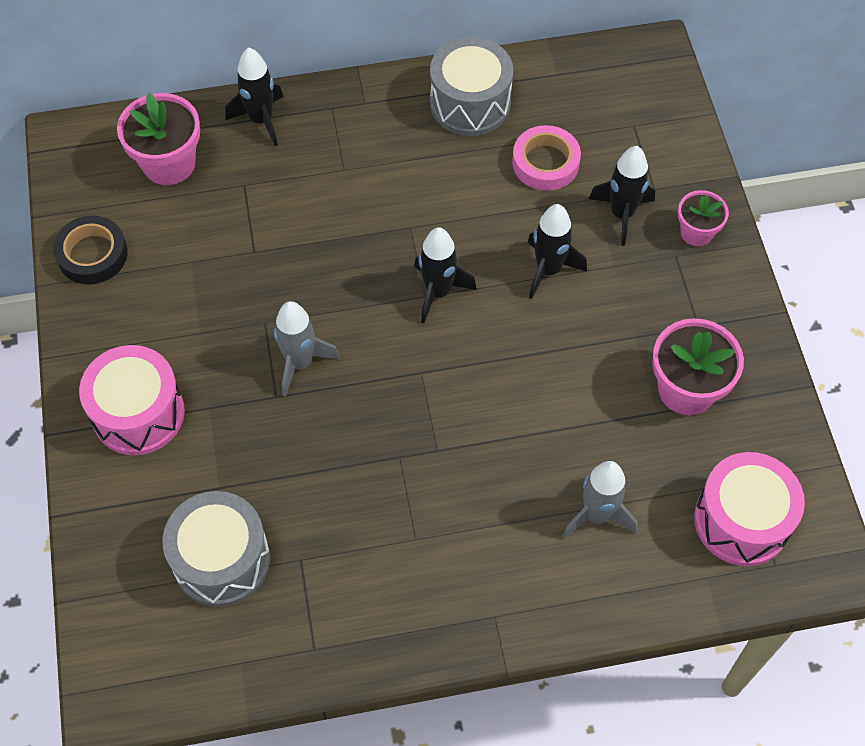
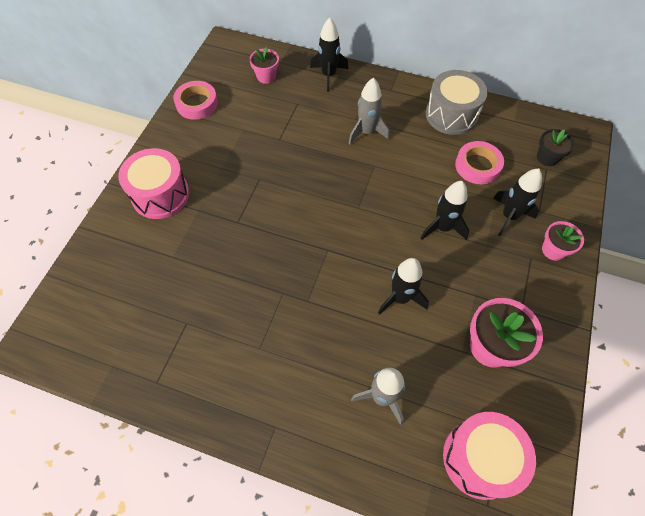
camera: 30 degrees right, 0 degrees up
black tape [53,216,128,284] -> pink tape [173,81,218,120]
pink flower pot [117,93,200,185] -> pink flower pot [249,47,279,84], size x0.60
grey drum [163,491,270,607] -> none
grey rocket [274,301,340,397] -> grey rocket moved to [349,78,390,144]
black rocket [414,227,477,324] -> black rocket moved to [378,258,429,315]
none -> black flower pot [537,129,574,166]

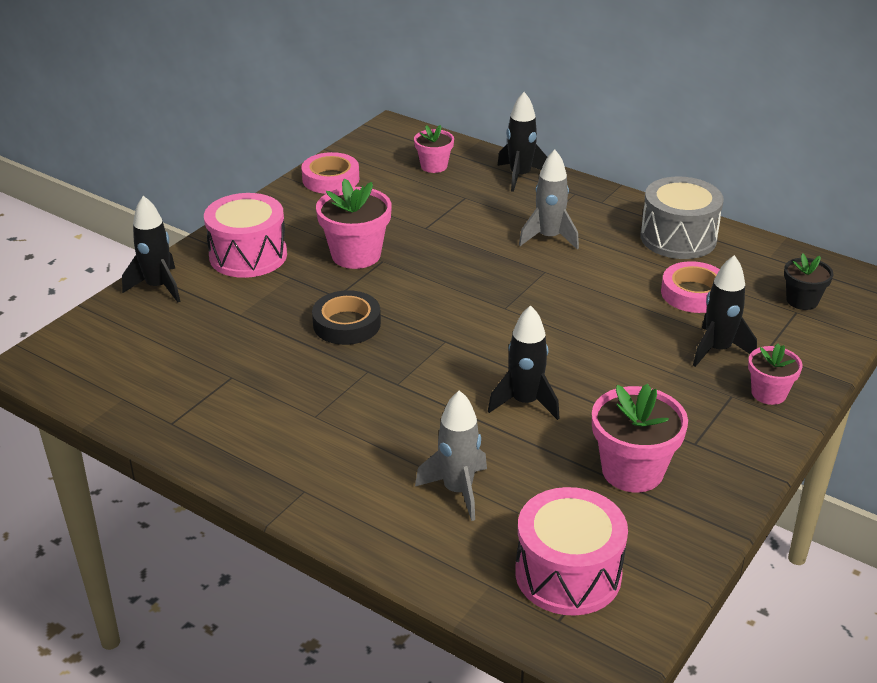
camera: 15 degrees right, 25 degrees down
black rocket [421,181,469,240] -> black rocket moved to [122,196,180,302]
none -> black tape [312,290,381,345]
none -> pink flower pot [316,178,392,269]

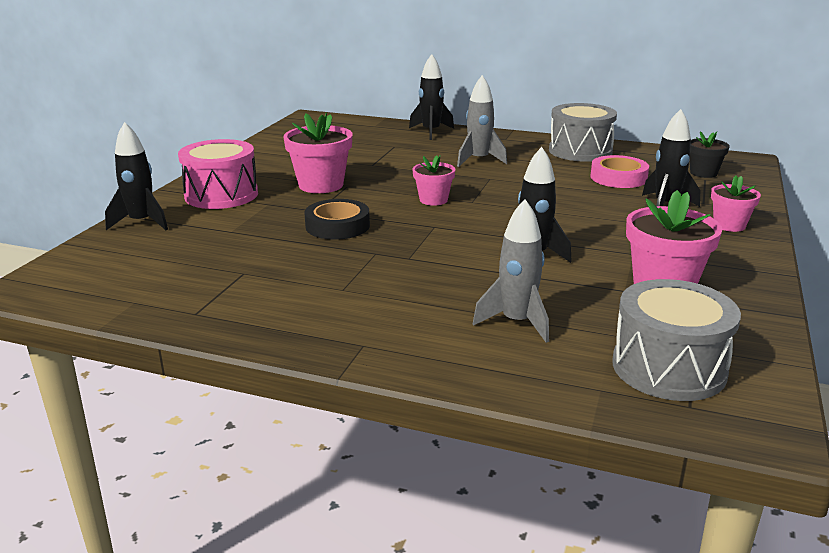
camera: 15 degrees left, 10 degrees down
pink tape [301,152,359,194] -> none
pink flower pot [414,125,454,173] -> pink flower pot moved to [412,155,455,206]
pink drum [515,487,628,616] -> grey drum [612,279,741,401]

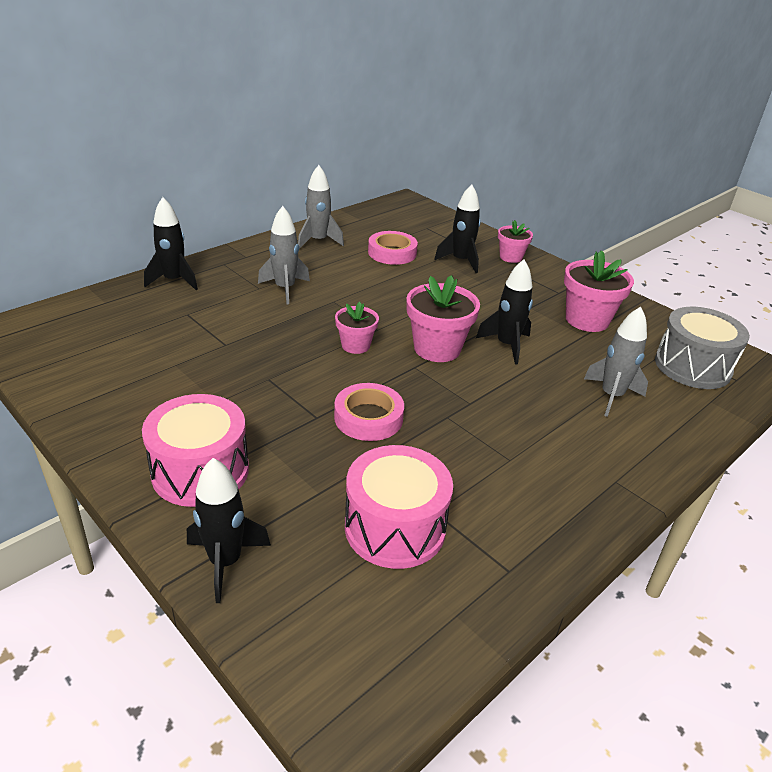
camera: 65 degrees left, 10 degrees up
pink flower pot [283,112,352,193] -> pink flower pot moved to [406,275,480,362]
black tape [304,199,370,240] -> pink tape [334,383,404,441]
grey drum [549,103,617,162] -> grey rocket [298,165,344,249]
black flower pot [690,131,730,178] -> none
none -> pink drum [345,445,453,569]

